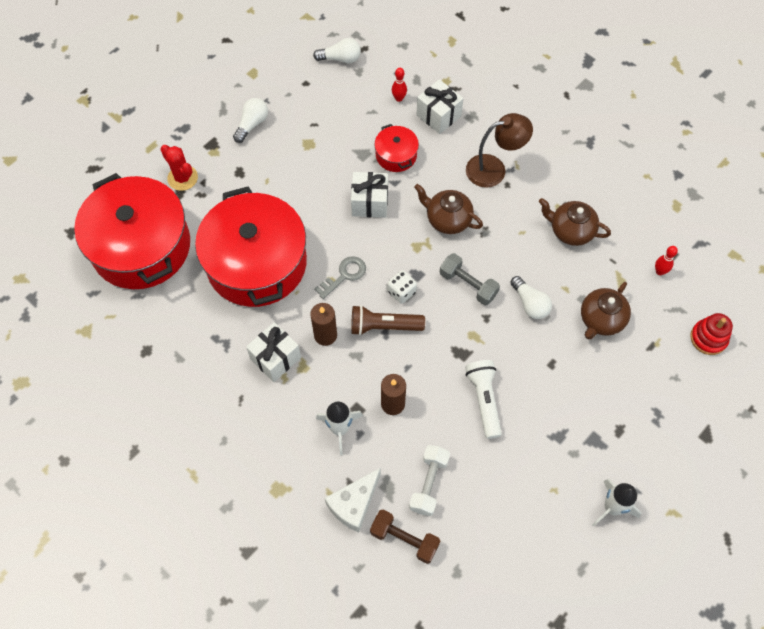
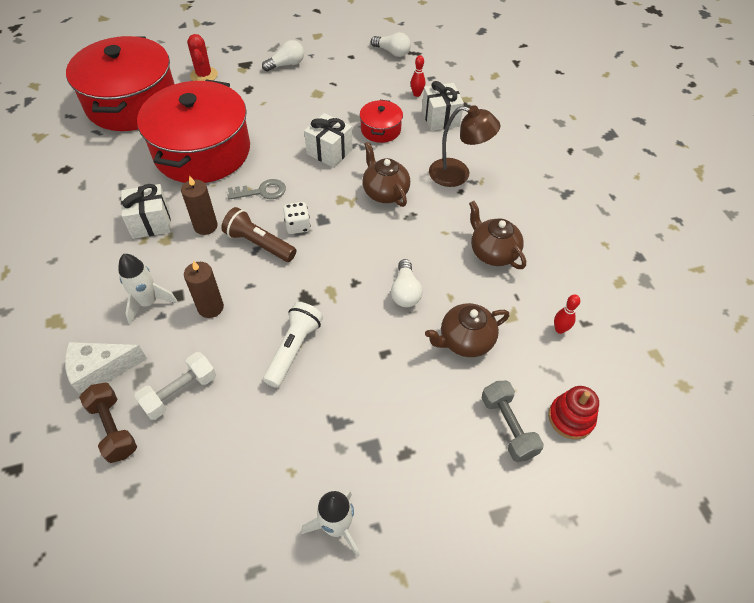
camera: 30 degrees right, 10 degrees down
grey dumbbell [440,253,500,305] -> grey dumbbell moved to [482,381,544,462]

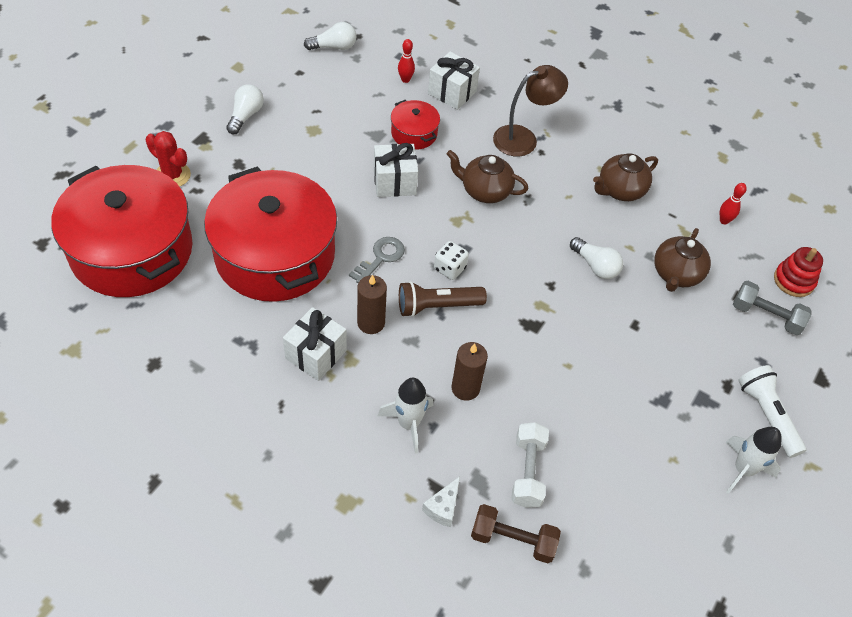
camera: 45 degrees left, 0 degrees up
white cheese [65,342,147,395] -> white cheese [422,476,460,527], size x0.61
white flashlight [263,302,323,388] -> white flashlight moved to [738,365,806,458]
brown teapot [469,201,526,269] -> brown teapot turned 45 degrees counterclockwise [593,153,658,201]

